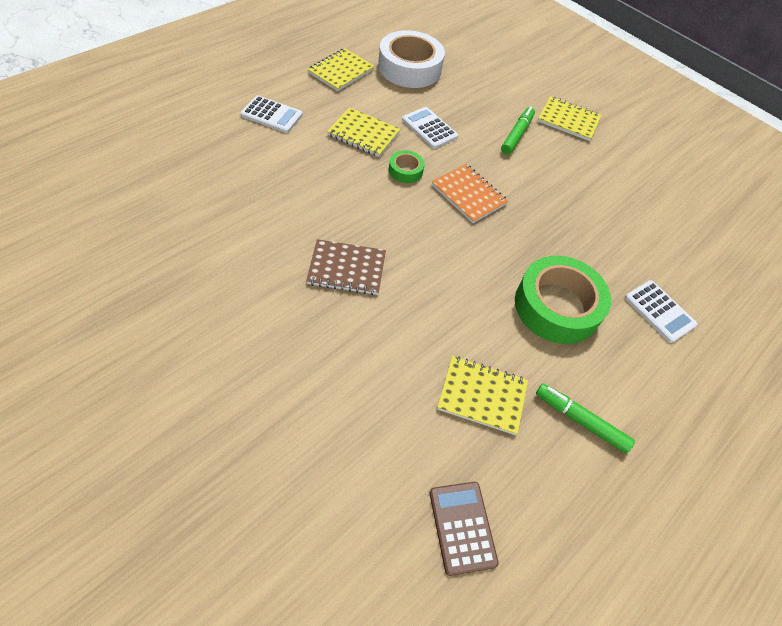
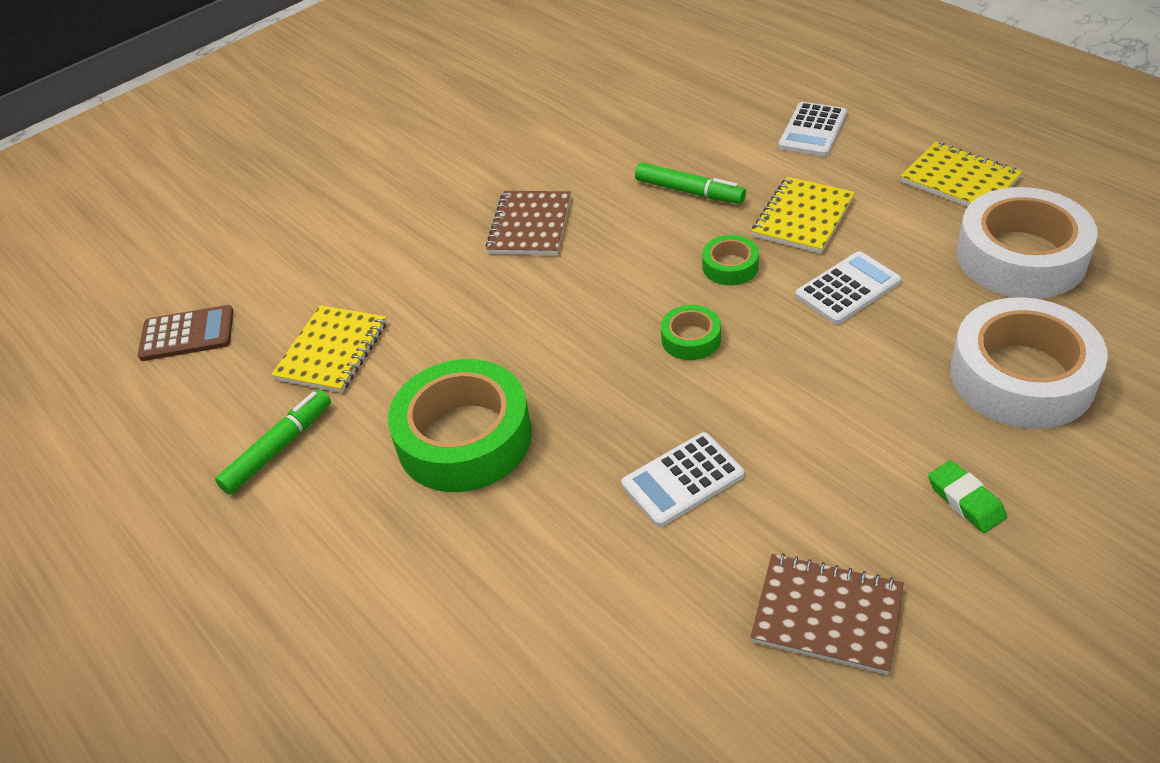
camera: 105 degrees right, 10 degrees down
orange notebook [432,164,508,223] -> green tape [661,305,721,360]
green marker [501,107,535,155] -> green marker moved to [635,163,746,204]
yellow notebook [538,96,601,141] -> green eraser [928,460,1007,533]
white calculator [625,280,697,343] -> white calculator moved to [621,432,744,527]
none -> brown notebook [750,554,904,675]
none -> white tape [950,297,1108,429]

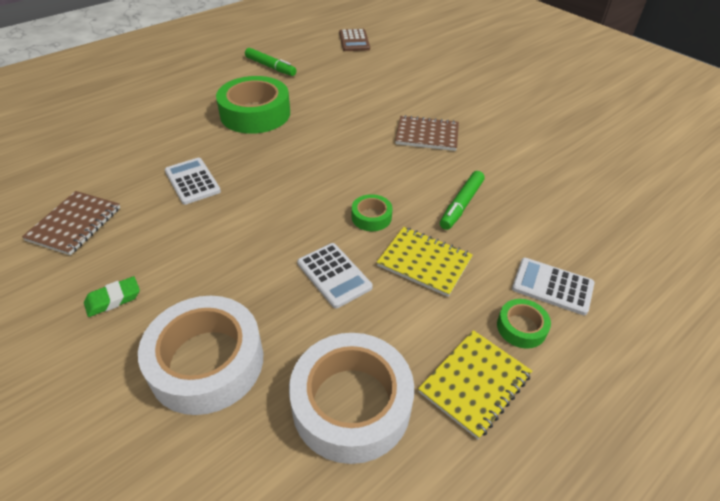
camera: 85 degrees right, 0 degrees up
yellow notebook [271,305,387,393] -> none
green tape [661,305,721,360] -> green tape moved to [497,299,551,349]

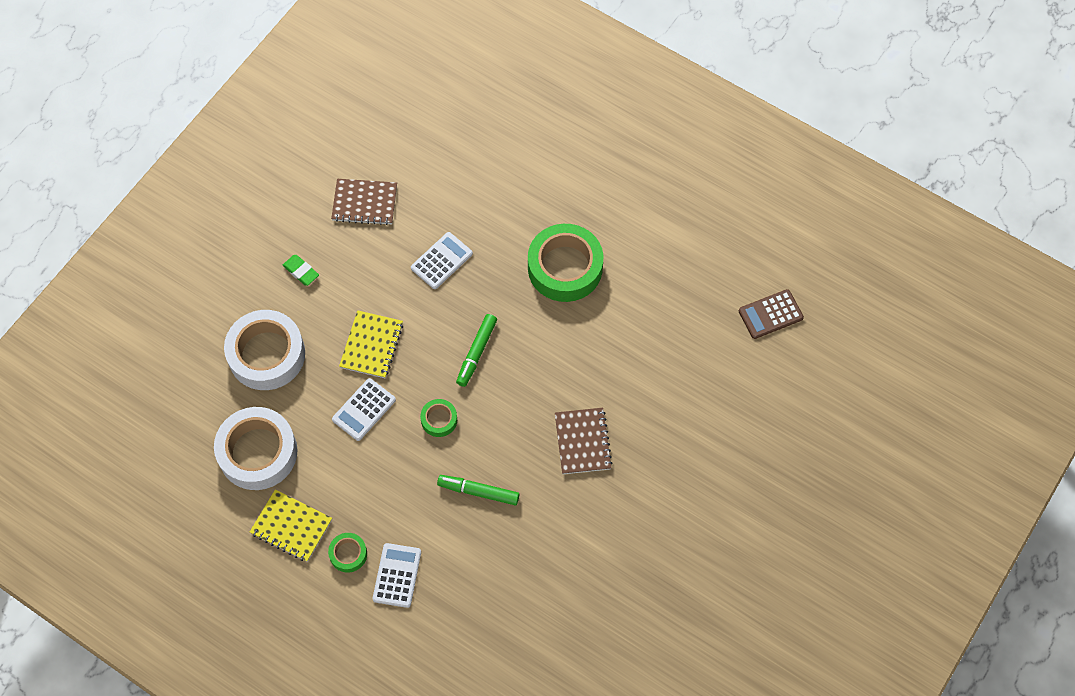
camera: 75 degrees right, 20 degrees up
green marker [245,48,296,76] -> green marker moved to [456,314,497,387]
yellow notebook [377,227,473,297] -> yellow notebook moved to [339,310,403,378]

